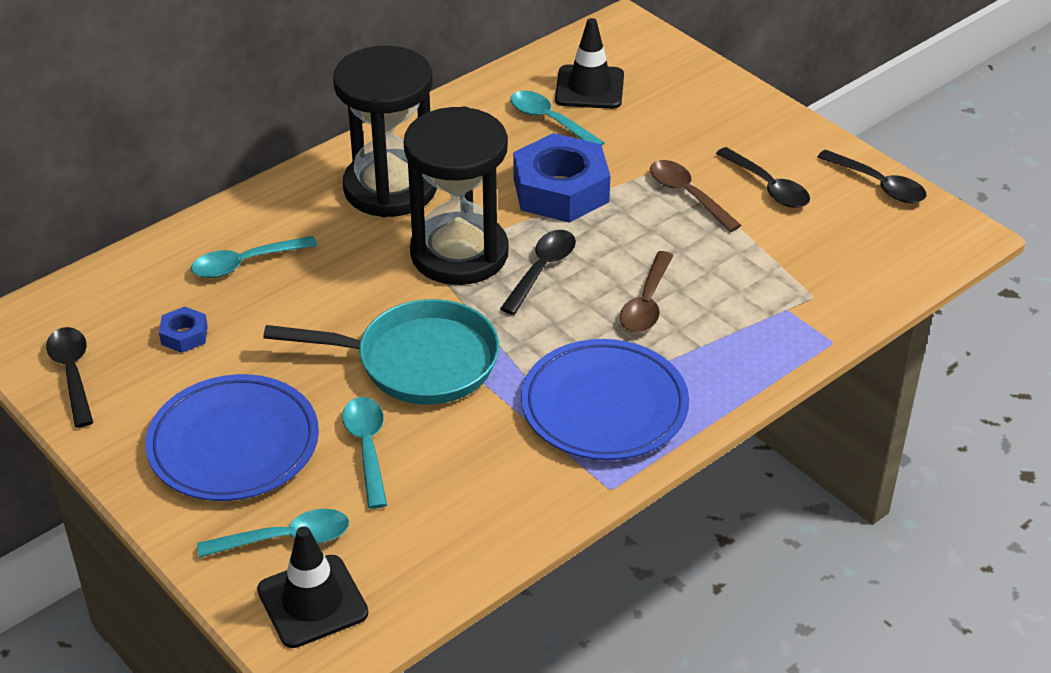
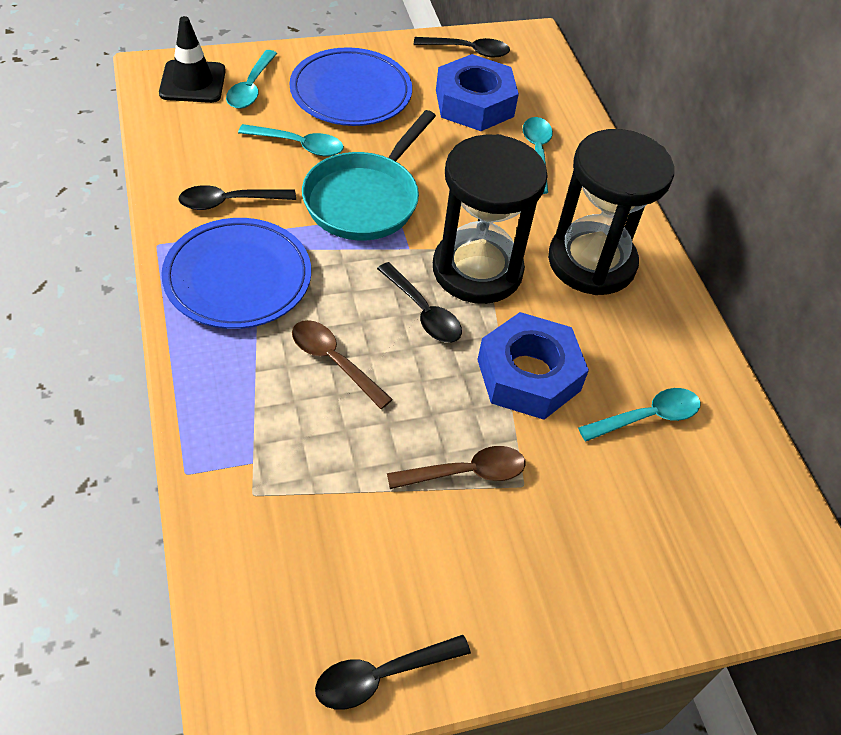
camera: 110 degrees right, 10 degrees up
blue nut [159,307,208,353] -> blue nut [436,54,519,131], size x2.23
black traffic cone [555,18,624,109] -> none
black spoon [716,147,810,208] -> black spoon moved to [178,185,296,210]

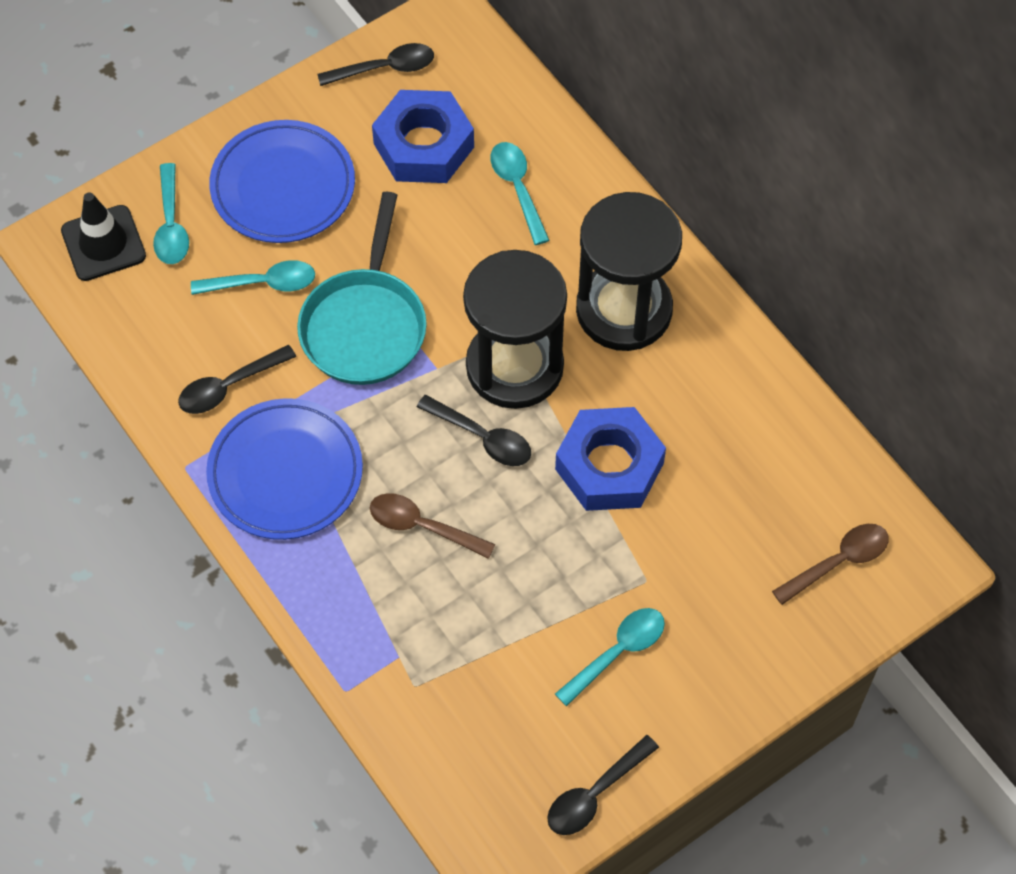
camera: 15 degrees left, 10 degrees up
brown spoon [387,446,526,489] -> brown spoon moved to [772,524,889,605]
turquoise spoon [578,388,701,441] -> turquoise spoon moved to [555,608,665,707]

